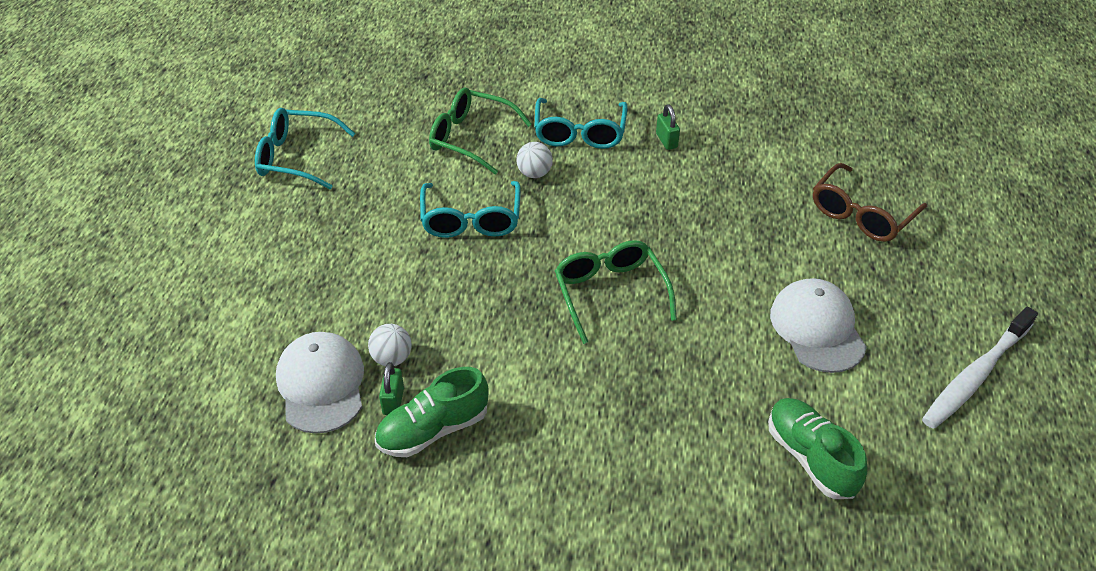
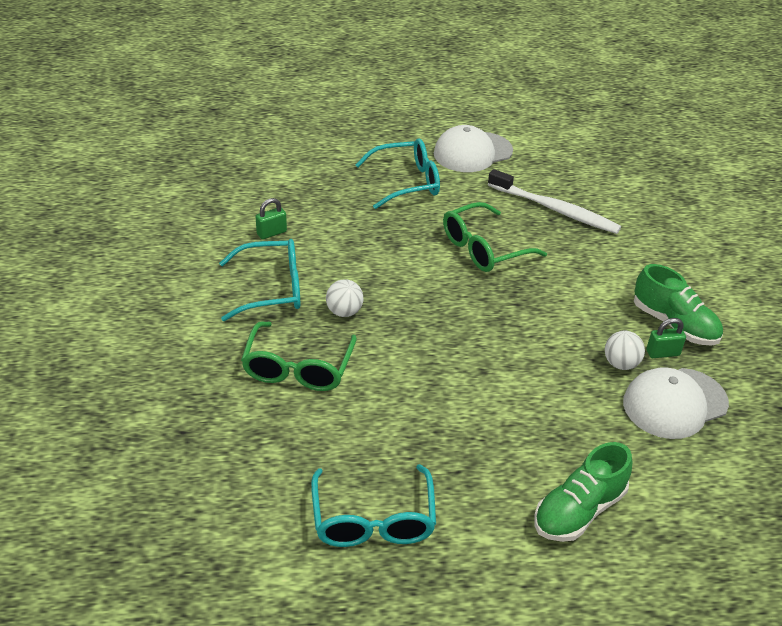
camera: 105 degrees left, 5 degrees down
turquoise glasses [420,181,521,238] -> turquoise glasses moved to [355,138,440,209]
green shoe [768,398,868,499] -> green shoe moved to [534,442,632,542]
brown glasses [813,163,927,242] -> none
white toothbrush [922,307,1038,429] -> white toothbrush moved to [488,169,621,234]

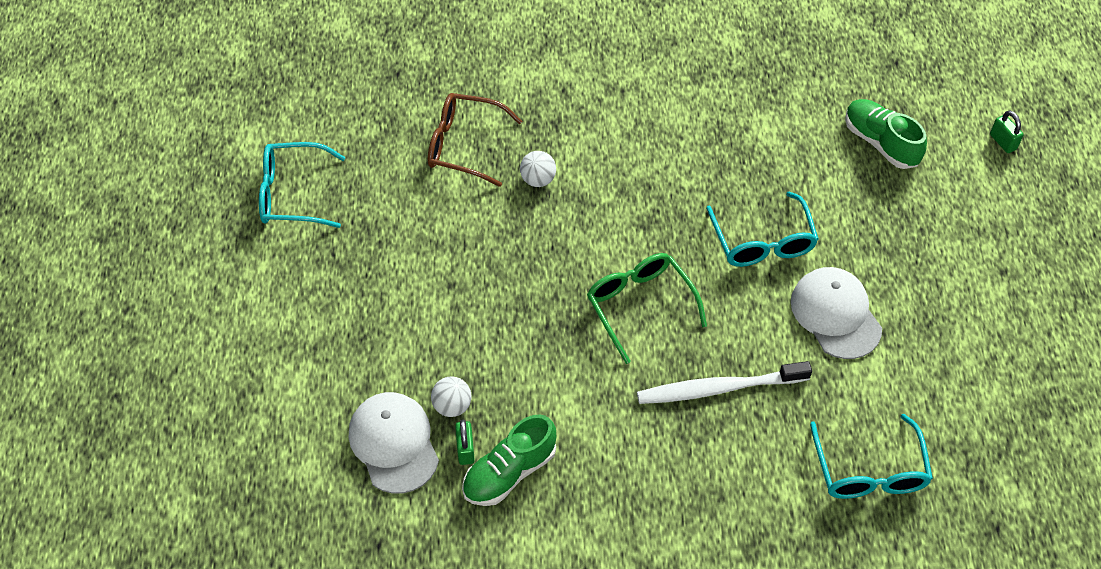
camera: 95 degrees right, 15 degrees up
turquoise glasses [219,239,300,321] -> turquoise glasses moved to [810,414,933,499]
green glasses [241,322,357,391] -> brown glasses [428,93,522,187]
green padlock [256,198,287,239] -> green padlock moved to [990,110,1024,153]
white toothbrush [488,169,621,234] -> white toothbrush turned 45 degrees clockwise [637,361,812,404]
green shoe [534,442,632,542] -> green shoe moved to [845,99,927,169]

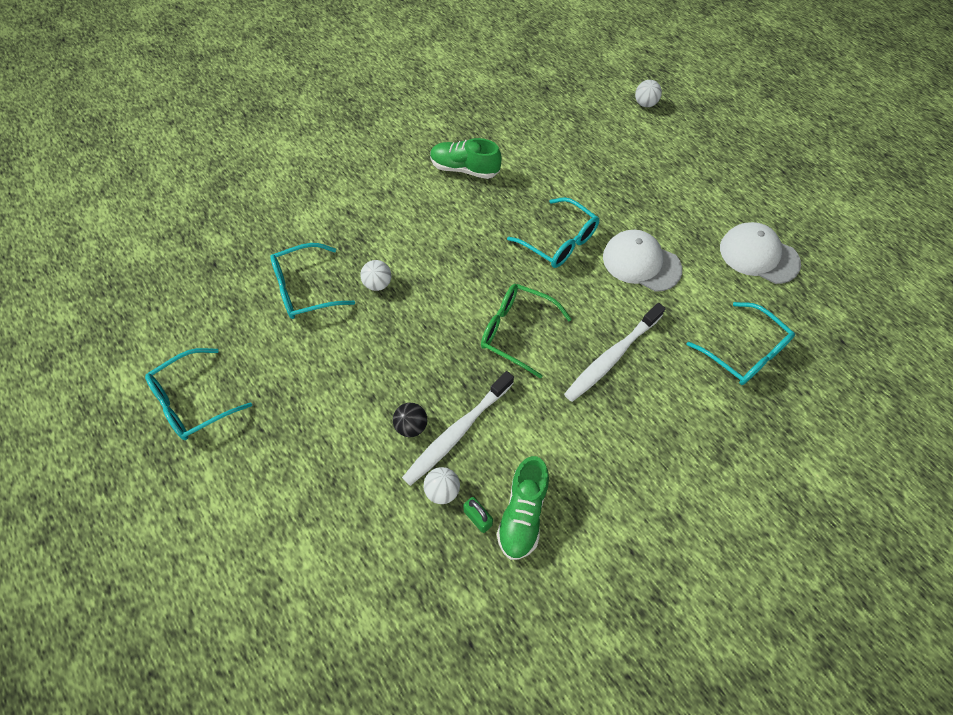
camera: 35 degrees left, 5 degrees up
white cap [349,392,439,494] -> white cap moved to [720,222,801,284]
brown glasses [428,93,522,187] -> turquoise glasses [270,243,355,319]
green shoe [845,99,927,169] -> green shoe moved to [430,138,502,179]
green padlock [990,110,1024,153] -> white ball [635,80,662,107]
none -> black ball [393,403,427,437]
none -> white toothbrush [402,371,514,486]

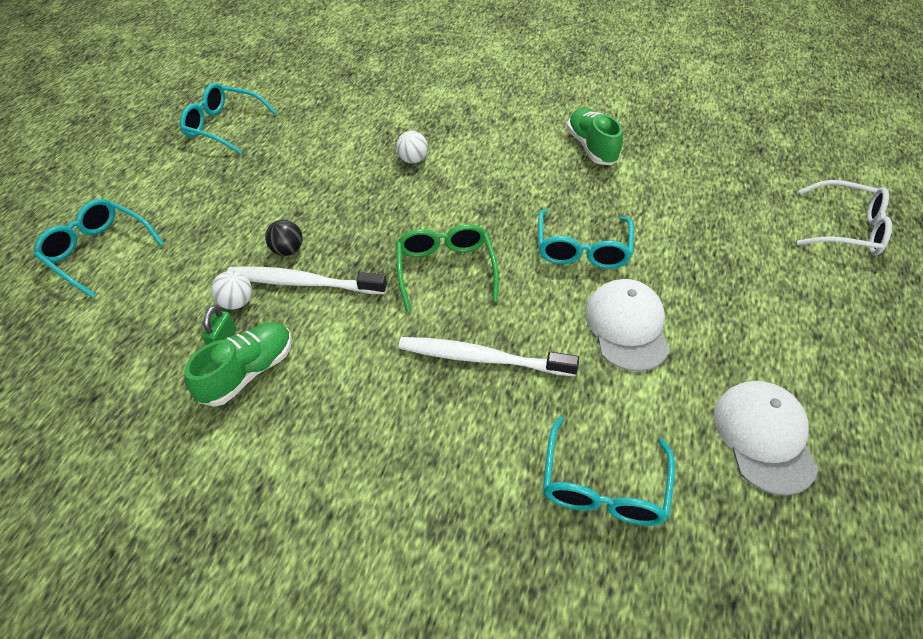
camera: 55 degrees right, 10 degrees down
turquoise glasses [270,243,355,319] -> turquoise glasses moved to [34,199,164,298]
green shoe [497,456,549,560] -> green shoe turned 150 degrees clockwise [184,323,292,407]
white ball [635,80,662,107] -> white glasses [797,180,892,256]

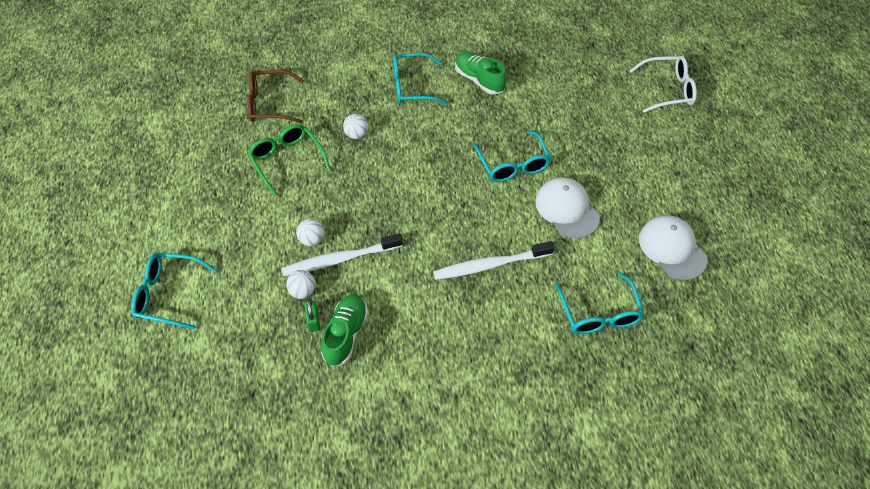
camera: 25 degrees left, 5 degrees up
turquoise glasses [180,83,277,154] -> turquoise glasses moved to [393,53,449,104]
black ball [265,220,303,256] -> white ball [296,219,324,246]
green glasses [396,224,499,312] -> green glasses moved to [248,124,331,197]
none -> brown glasses [247,70,304,123]

